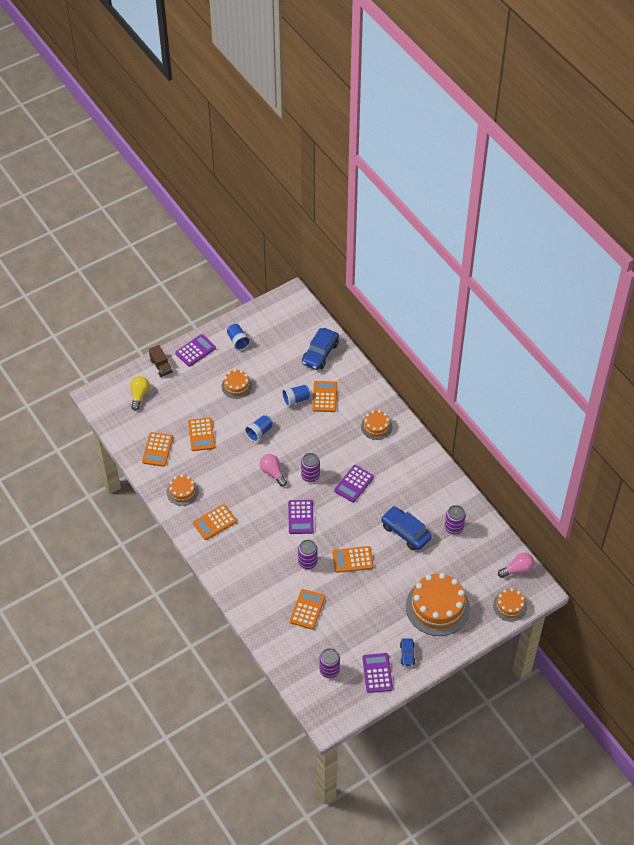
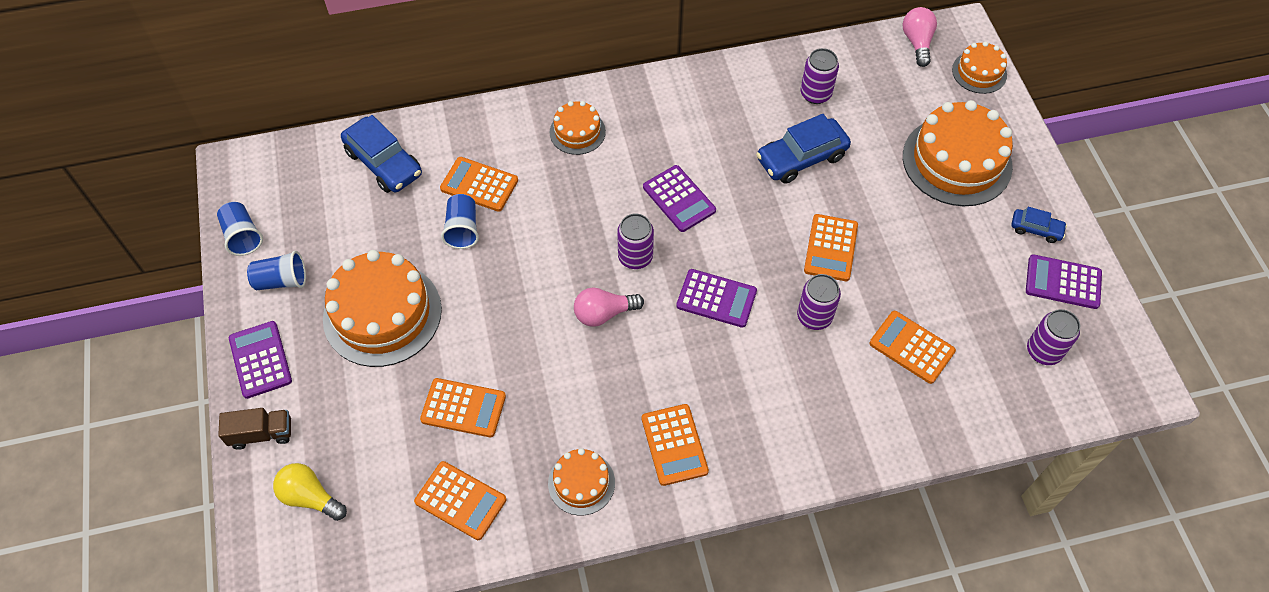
camera: 70 degrees left, 5 degrees up
orange cake [222,369,252,399] -> orange cake [323,250,442,367], size x1.90
blue cup [245,415,273,442] -> blue cup moved to [217,202,263,256]

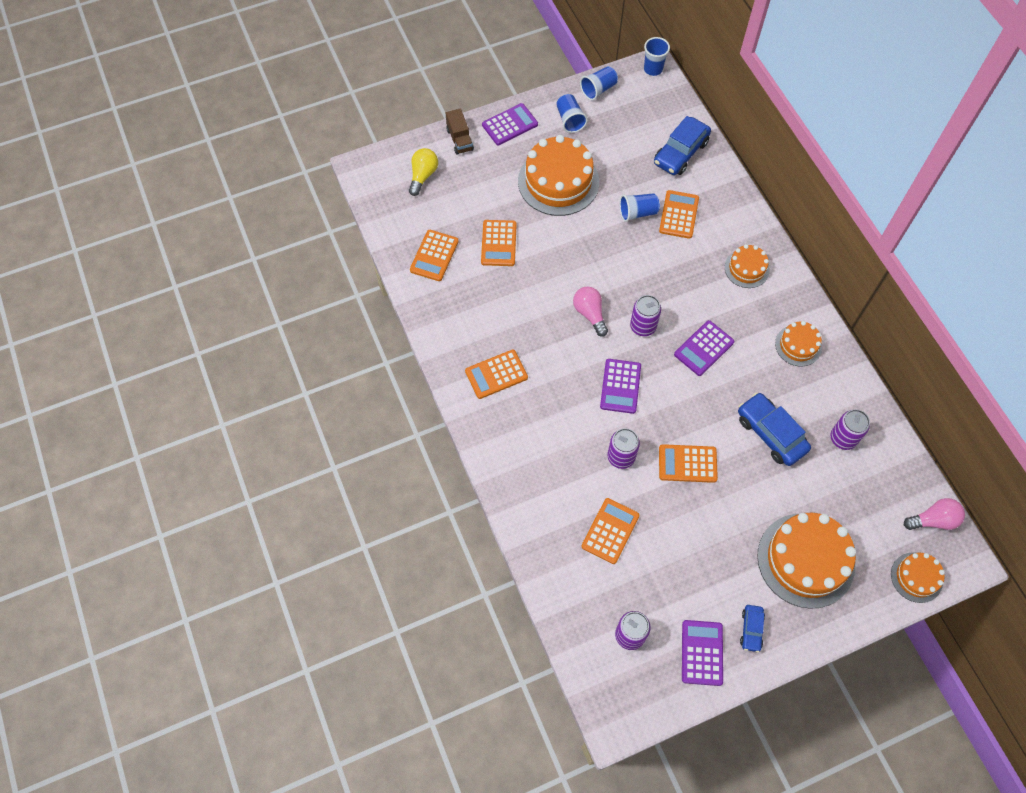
camera: 80 degrees right, 5 degrees up
orange cake [548,448,615,515] -> orange cake moved to [775,321,822,366]
none -> blue cup [644,37,670,76]

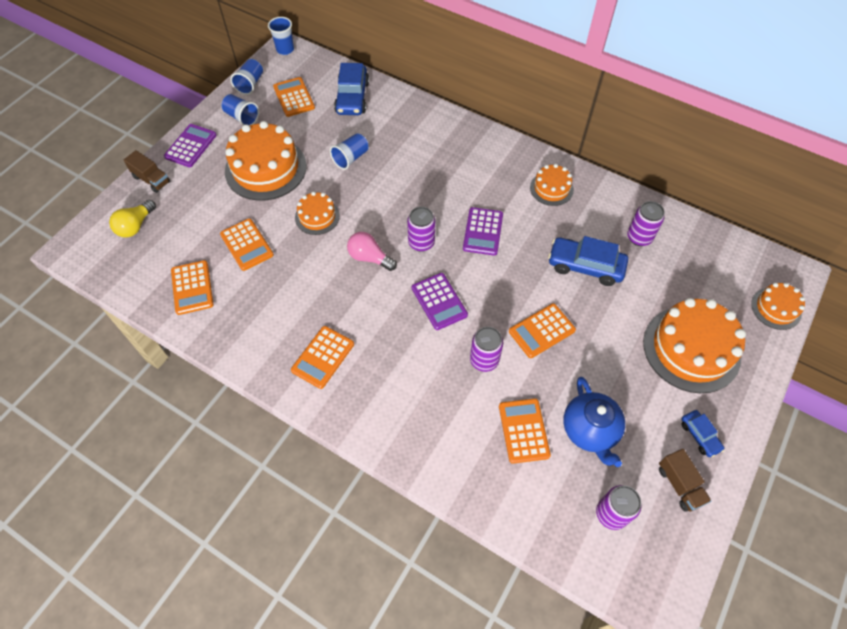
camera: 35 degrees left, 5 degrees down
yellow light bulb [409,148,438,196] -> yellow light bulb turned 135 degrees counterclockwise [109,200,156,237]
orange calculator [659,190,699,239] -> orange calculator moved to [273,77,315,117]
purple calculator [682,620,723,686] -> brown truck [659,449,711,512]
orange cake [725,244,770,288] -> orange cake moved to [295,192,340,235]
pink light bulb [904,498,965,530] -> none
none -> blue teapot [563,377,625,467]

